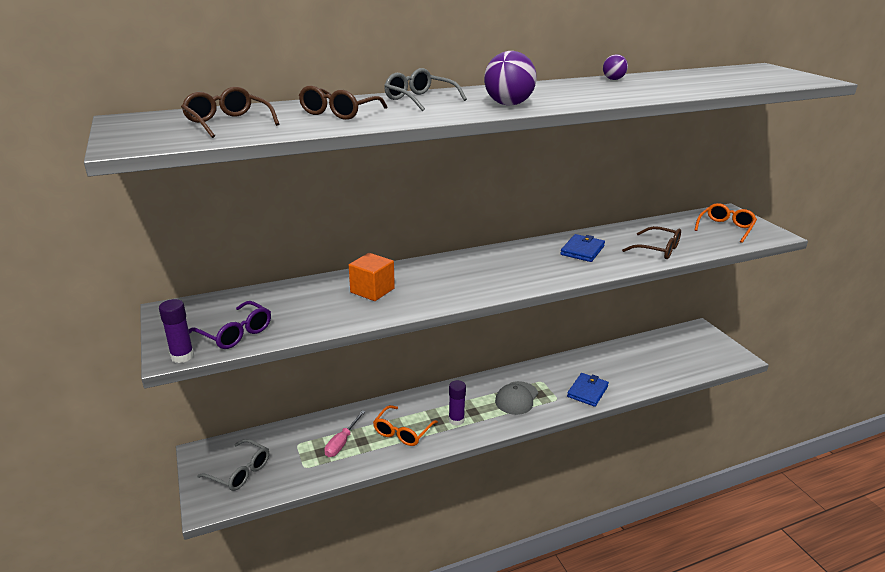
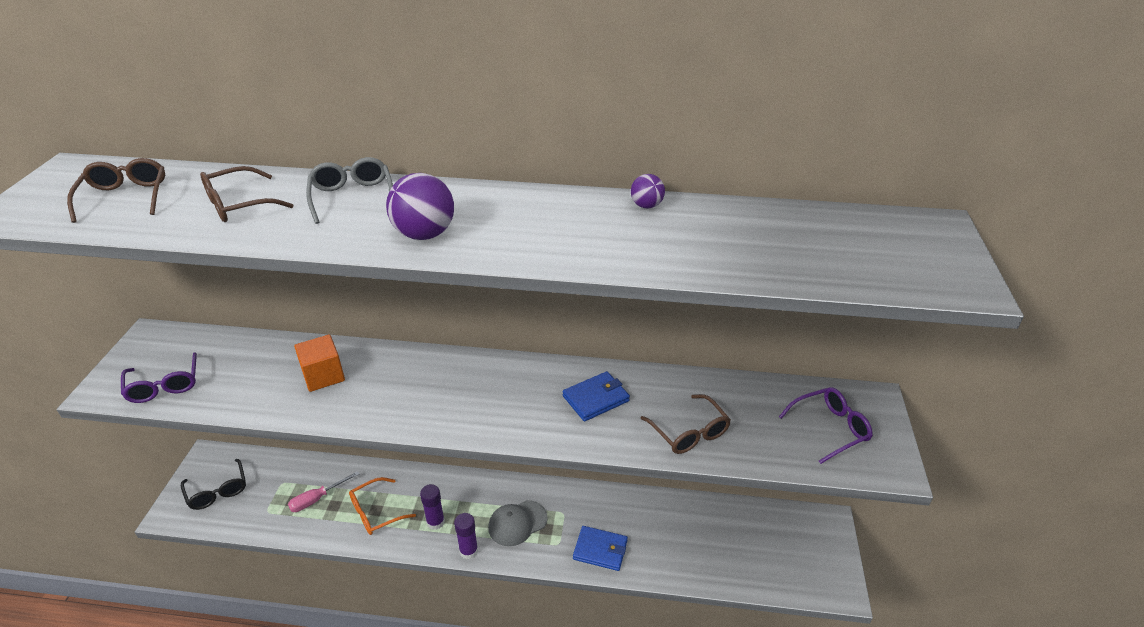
camera: 30 degrees right, 10 degrees up
purple glue stick [159,299,194,363] -> purple glue stick moved to [454,513,478,559]
grey glasses [197,439,269,491] -> black glasses [181,459,246,510]
blue wallet [567,373,609,407] -> blue wallet turned 45 degrees clockwise [573,526,628,571]
orange glasses [695,203,757,243] -> purple glasses [779,387,873,464]

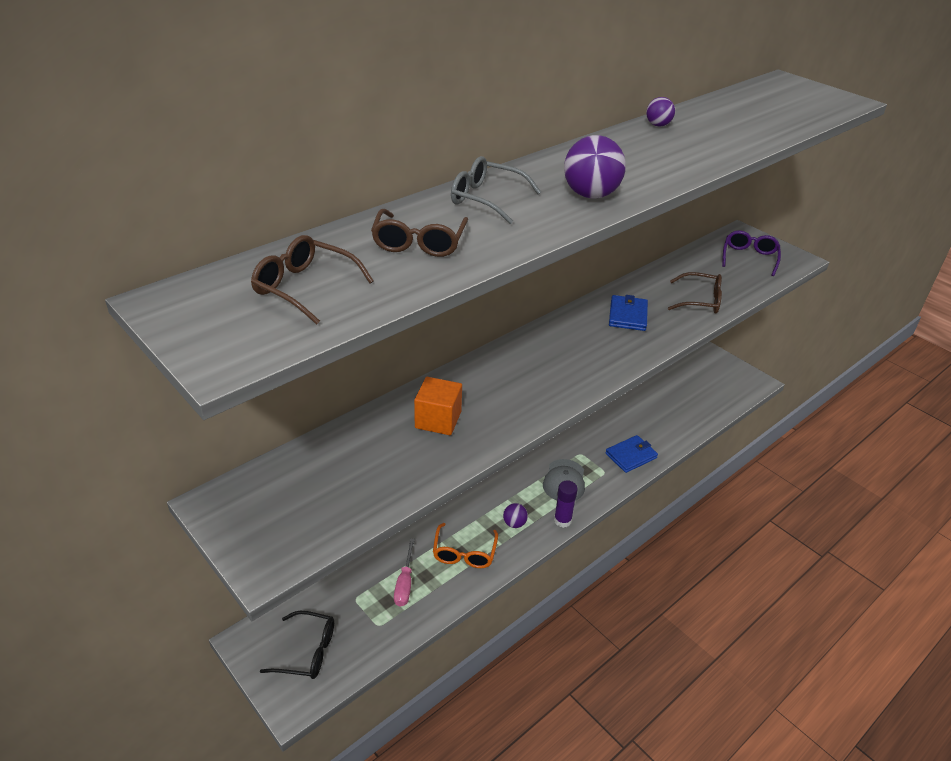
camera: 50 degrees left, 0 degrees up
purple glasses [121,352,197,403] -> none
purple glue stick [420,484,445,530] -> purple ball [503,503,528,528]

